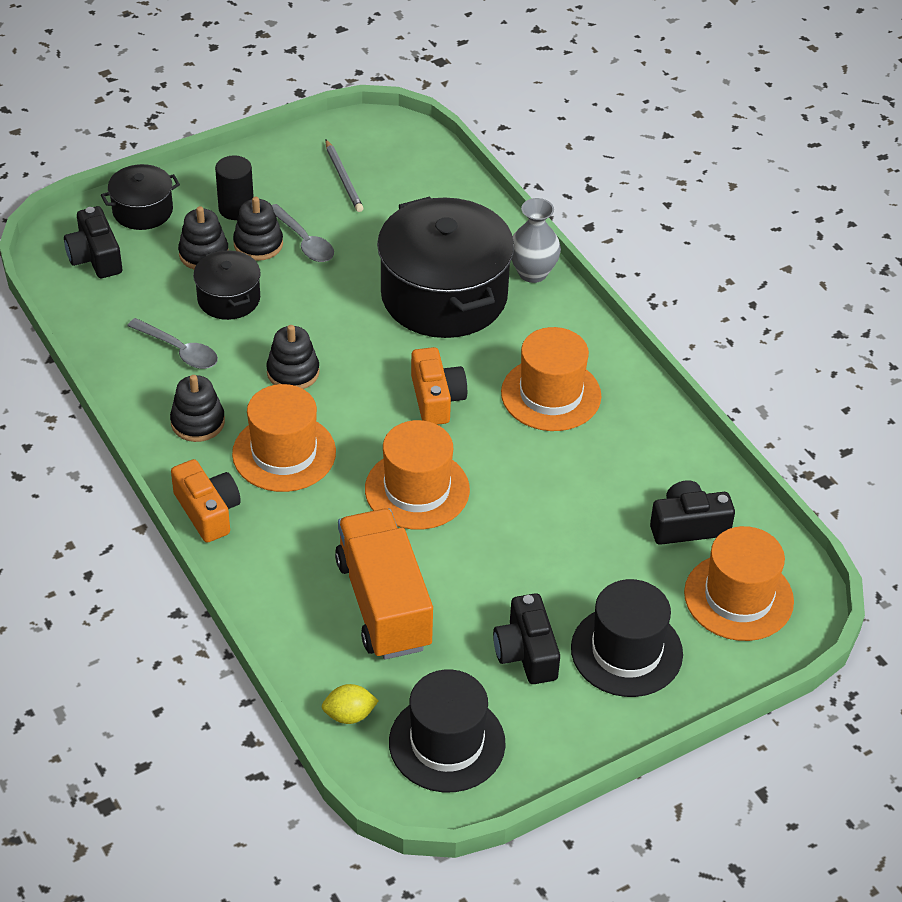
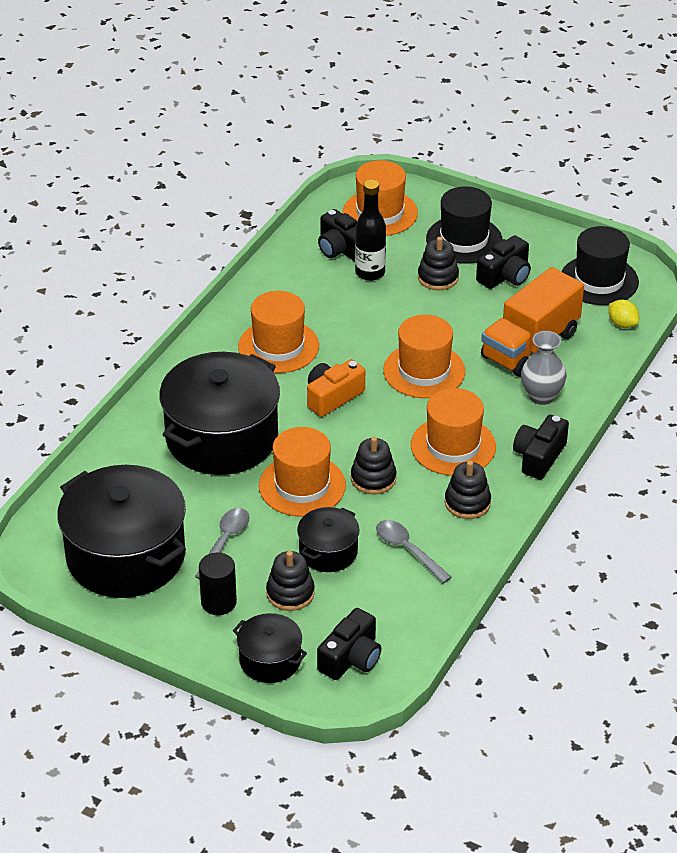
camera: 120 degrees left, 5 degrees down
grey spoon [127,318,218,369] -> grey spoon turned 45 degrees counterclockwise [376,520,452,583]
orange camera [171,459,241,543] -> black camera [513,415,569,480]
black stacking toy [233,197,283,261] -> black stacking toy moved to [418,237,459,290]
grey pencil [325,139,363,212] -> black pot [57,465,186,598]
grey vase [512,198,561,283] -> grey vase moved to [521,331,567,405]
none -> orange hat [259,427,346,517]
none -> black bottle [355,179,386,281]

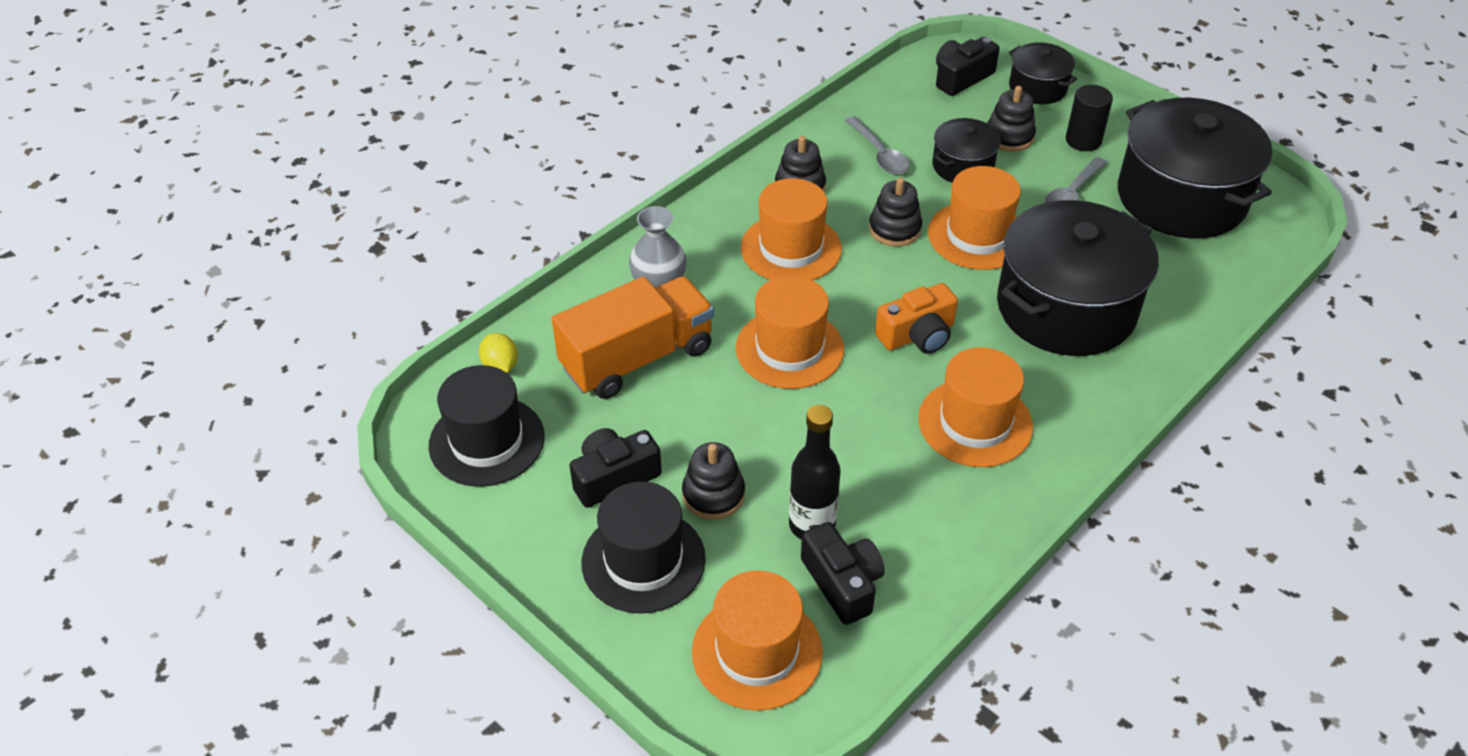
camera: 165 degrees left, 5 degrees up
black camera [513,415,569,480] -> none

